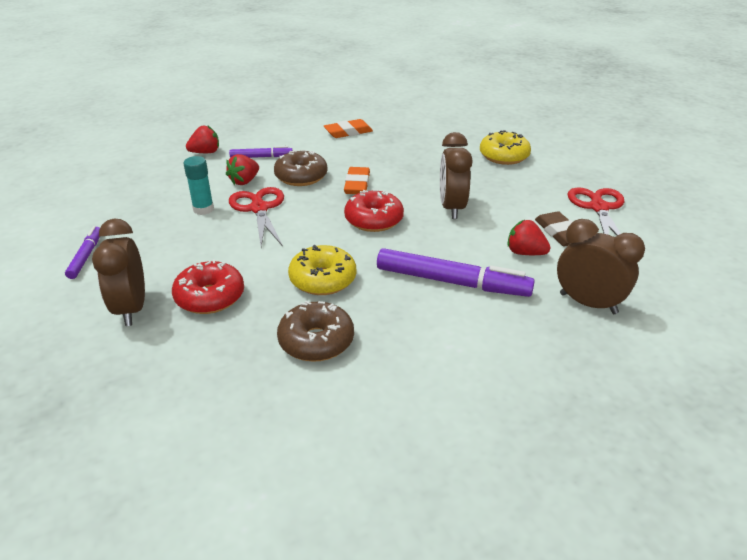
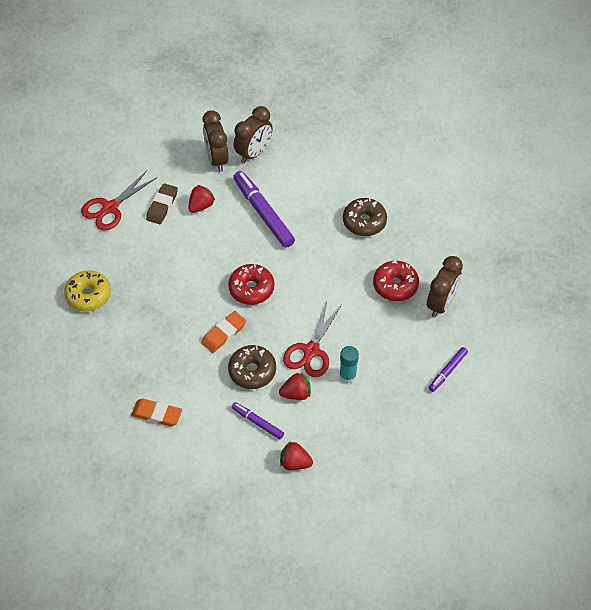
camera: 140 degrees left, 20 degrees up
yellow donut [288,245,356,295] -> none
brown clock [440,132,473,219] -> brown clock moved to [234,106,273,163]
red strawberry [507,220,551,255] -> red strawberry turned 120 degrees counterclockwise [188,185,215,213]

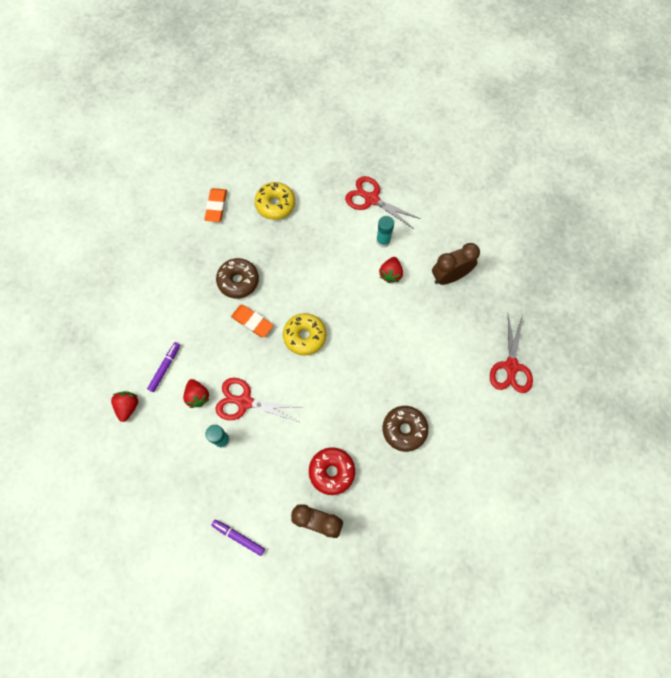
camera: 80 degrees right, 15 degrees up
orange eraser [131,399,182,426] -> orange eraser moved to [204,188,227,222]
brown eraser [146,183,178,224] -> turquoise glue stick [376,216,394,248]
red strawberry [188,185,215,213] -> red strawberry turned 75 degrees clockwise [379,257,403,283]
red donut [228,264,274,305] -> yellow donut [283,313,326,356]
brown donut [228,345,276,389] -> brown donut moved to [216,258,259,299]
purple marker [233,171,295,248] -> none
brown clock [234,106,273,163] -> none
none -> red scissors [490,314,533,393]

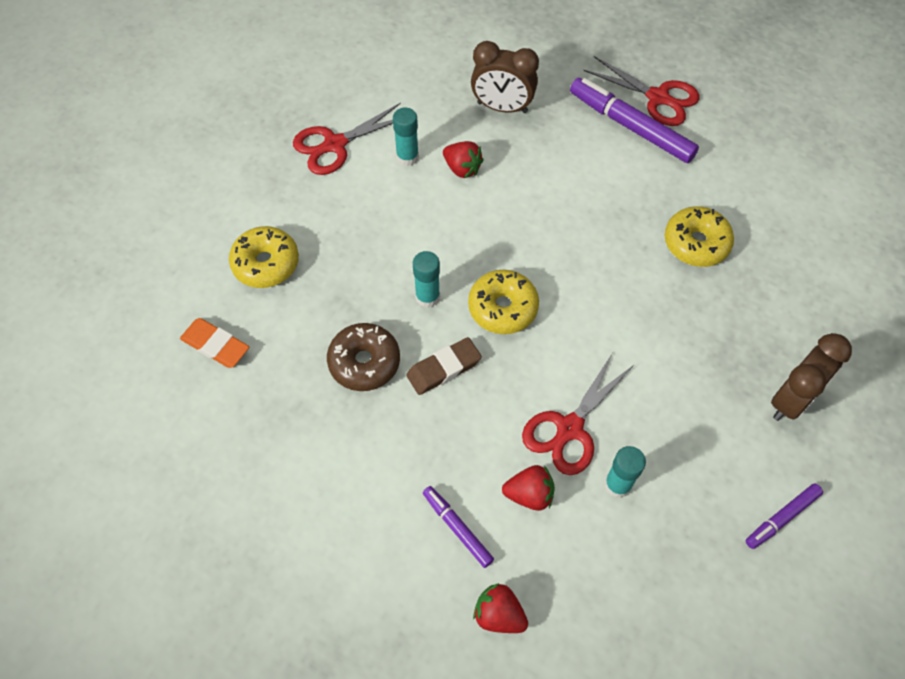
camera: 65 degrees left, 10 degrees down
orange eraser [231,305,273,338] -> brown eraser [406,337,482,395]
red donut [309,447,355,495] -> none
brown donut [383,406,429,452] -> yellow donut [665,206,734,267]
brown clock [432,243,480,285] -> brown clock turned 75 degrees counterclockwise [471,41,539,113]
none -> turquoise glue stick [413,251,440,308]
none -> purple marker [570,78,699,163]

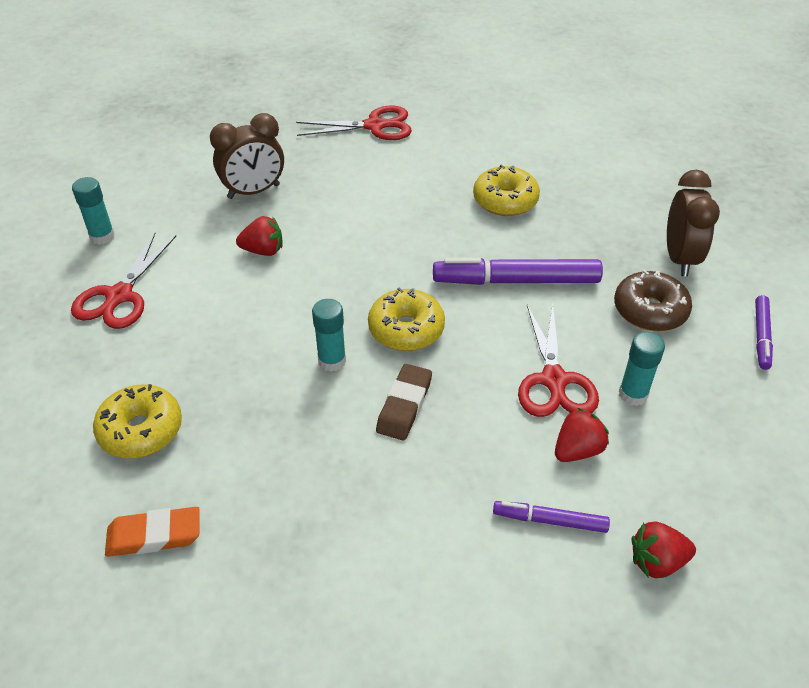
camera: 40 degrees left, 15 degrees down
brown donut [327,323,400,391] -> brown donut moved to [614,270,692,331]
turquoise glue stick [393,107,419,166] -> turquoise glue stick moved to [72,177,115,245]
purple marker [570,78,699,163] -> purple marker moved to [433,258,603,285]

